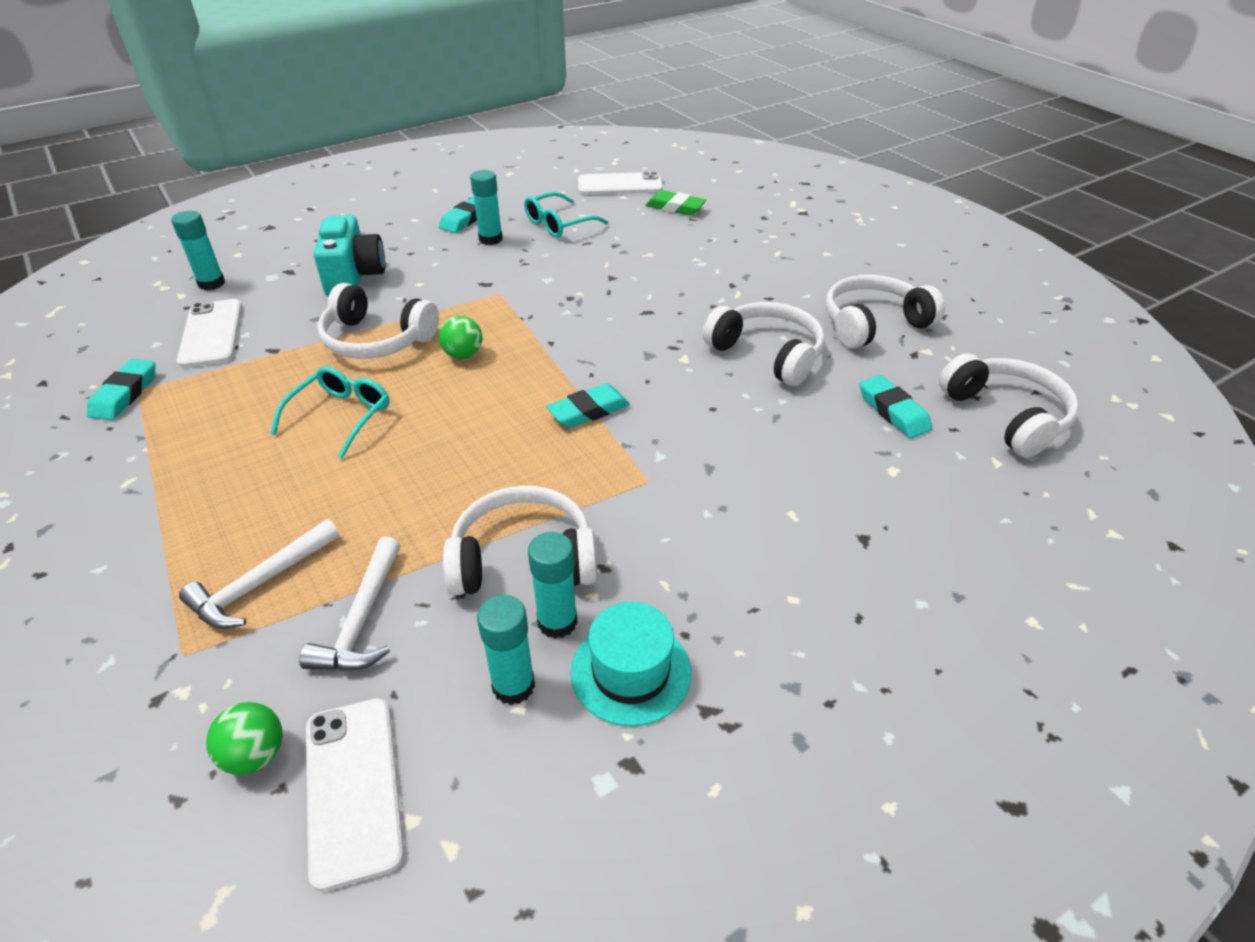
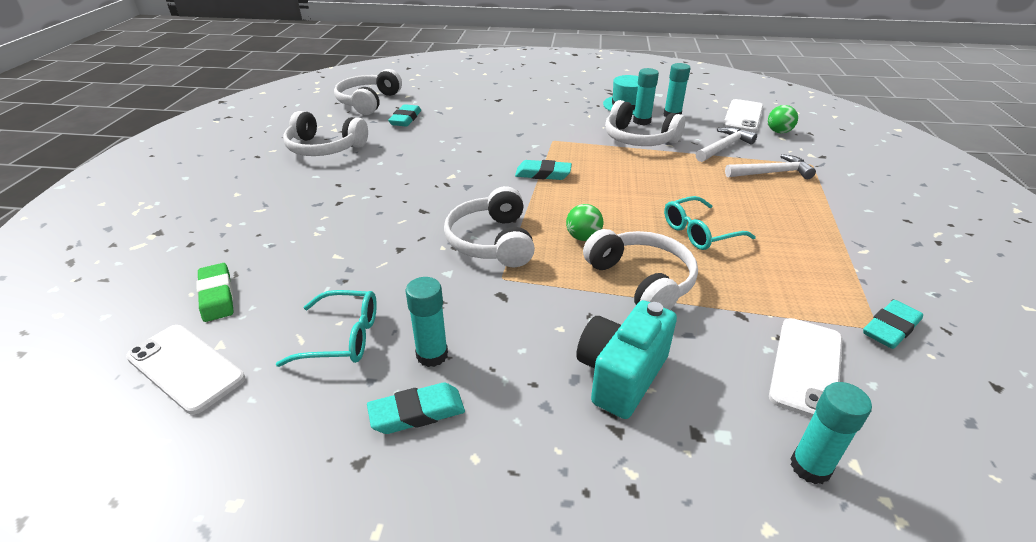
camera: 140 degrees left, 5 degrees down
white headphones [703,302,825,386] -> white headphones moved to [444,186,535,267]

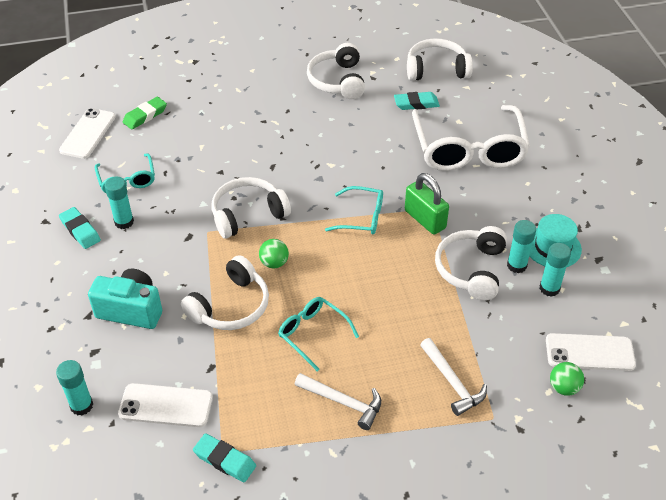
camera: 70 degrees right, 10 degrees up
turquoise eraser [515,160,572,180] -> turquoise glasses [325,186,383,234]
white hammer [696,127,757,162] -> white hammer moved to [295,373,381,430]
none -> green padlock [405,173,449,235]
none -> white glasses [412,105,530,171]

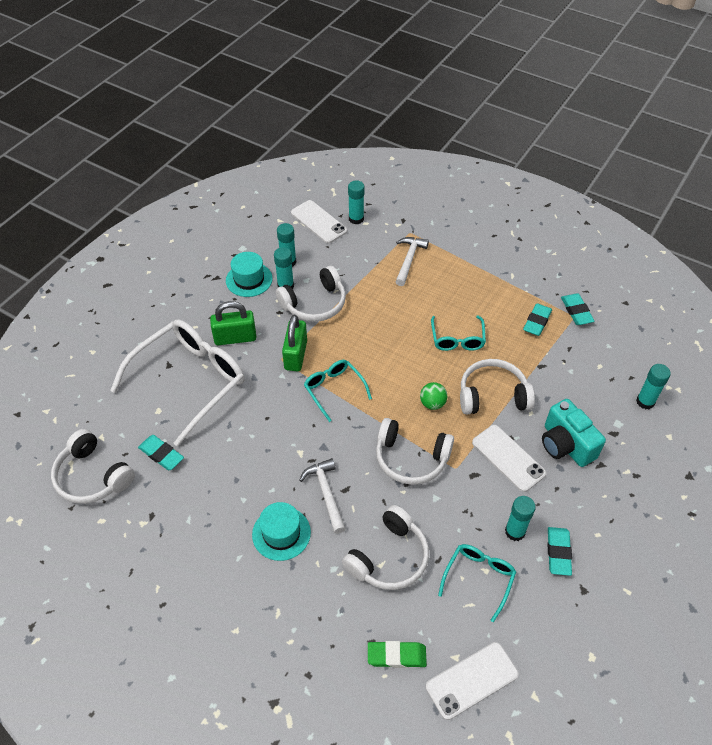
camera: 135 degrees left, 5 degrees up
white phone [118,383,213,427] -> white phone moved to [472,425,546,492]
white hammer [295,373,381,430] -> white hammer moved to [299,458,346,534]
white headphones [307,43,365,99] -> white headphones moved to [342,505,429,590]
green ball [550,362,584,396] -> turquoise glue stick [348,180,365,224]
none -> green padlock [210,301,256,345]
none -> turquoise hat [252,502,311,561]
none -> turquoise eraser [523,304,552,336]

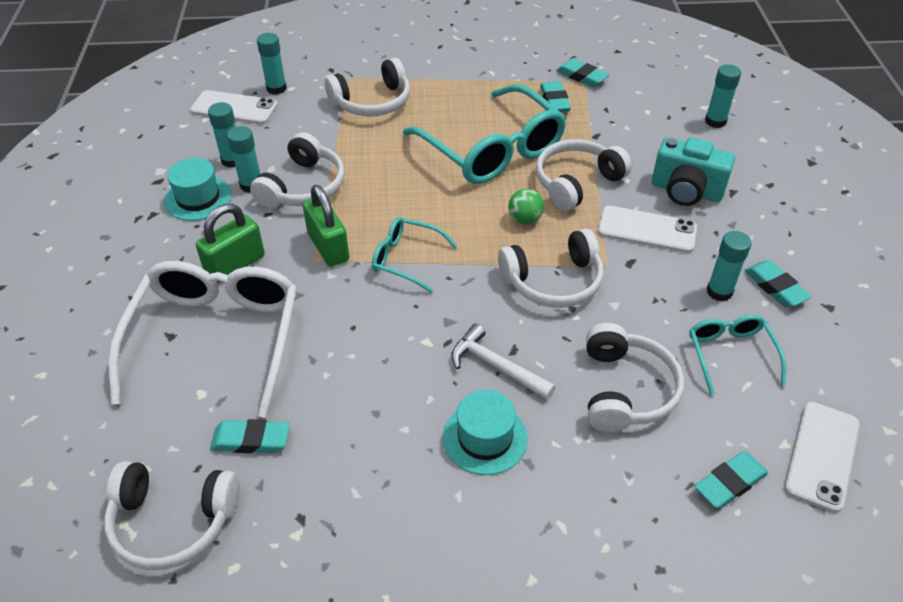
camera: 35 degrees left, 5 degrees down
green eraser [368,641,427,668] -> turquoise eraser [695,451,768,509]
white hammer [395,237,429,286] -> white headphones [325,58,410,116]
turquoise glasses [431,315,486,351] -> turquoise glasses [403,84,567,184], size x1.99

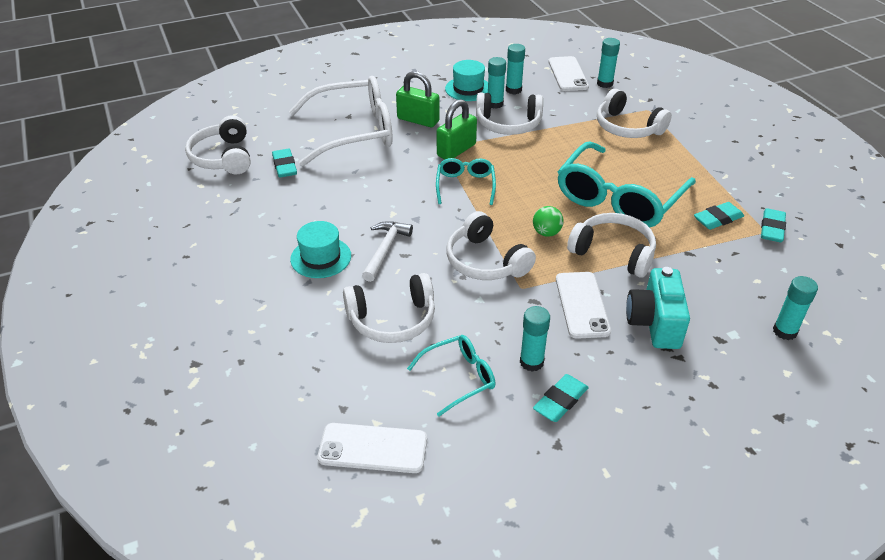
camera: 70 degrees right, 5 degrees down
turquoise eraser [695,451,768,509] -> none

